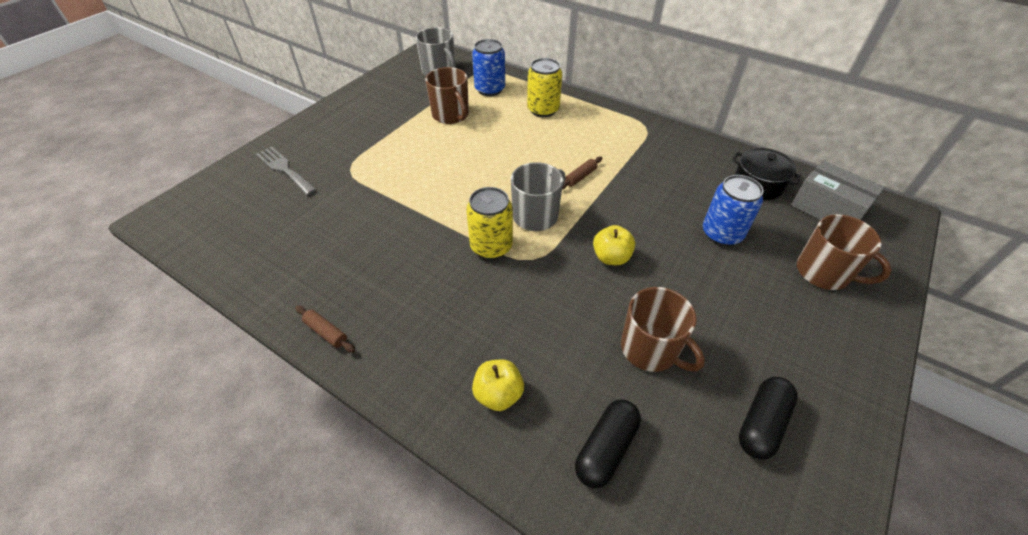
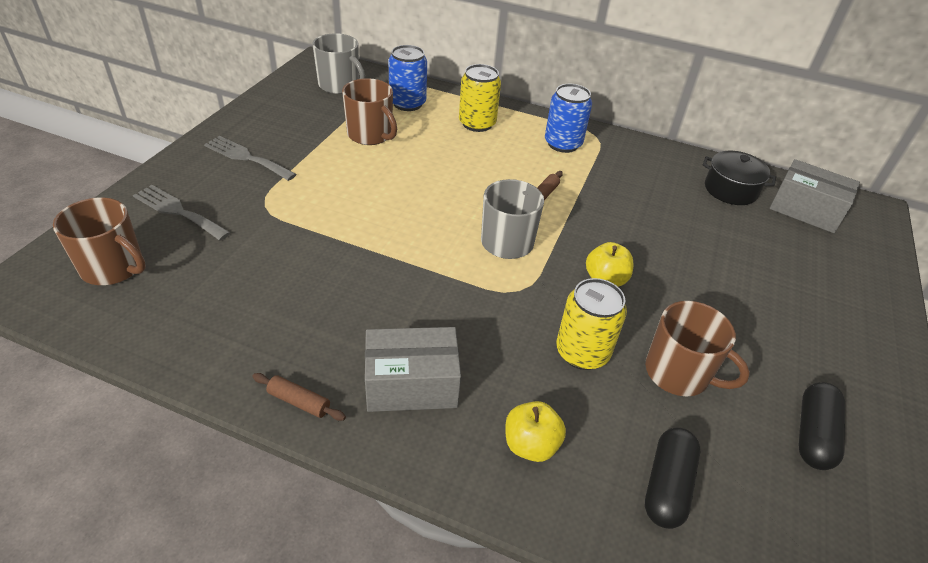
camera: 15 degrees left, 5 degrees down
yellow can [466,187,513,259] -> yellow can moved to [556,278,627,370]
blue can [703,175,763,246] -> blue can moved to [545,84,592,153]
brown mug [797,214,892,290] -> brown mug moved to [53,197,146,285]
none -> grey fork [204,136,297,181]
none -> grey box [365,327,461,412]

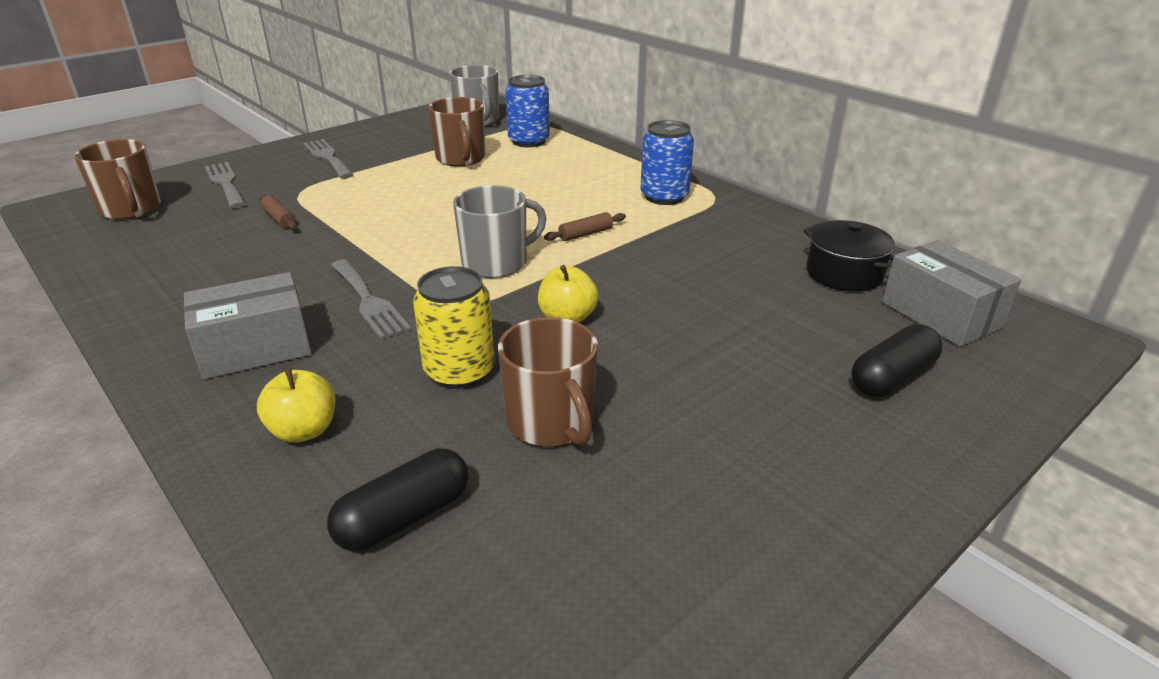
camera: 30 degrees right, 10 degrees down
brown rolling pin [252,373,346,421] -> brown rolling pin moved to [260,195,297,230]
grey box [365,327,461,412] -> grey box turned 45 degrees counterclockwise [184,272,312,379]
yellow can [459,64,501,132] -> none
black capsule [798,382,845,470] -> black capsule moved to [851,324,942,397]
none -> grey fork [331,259,411,340]

